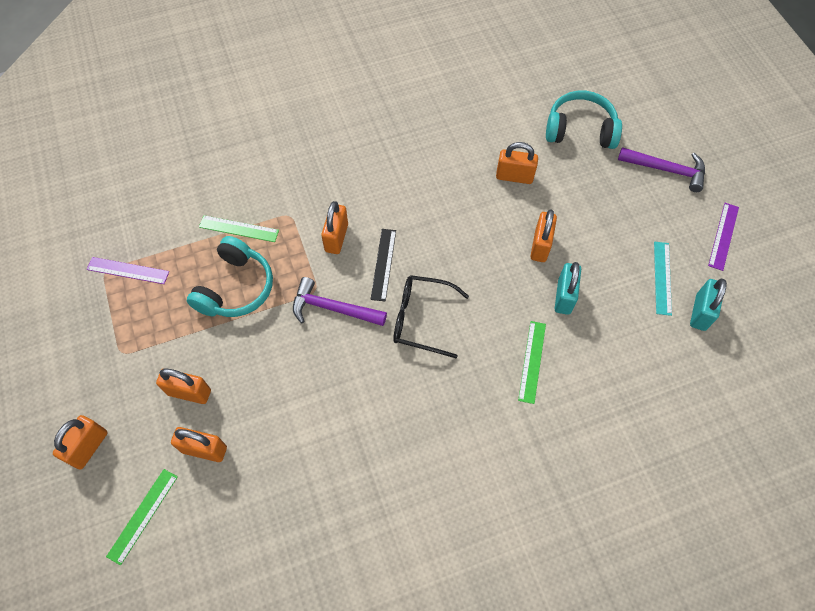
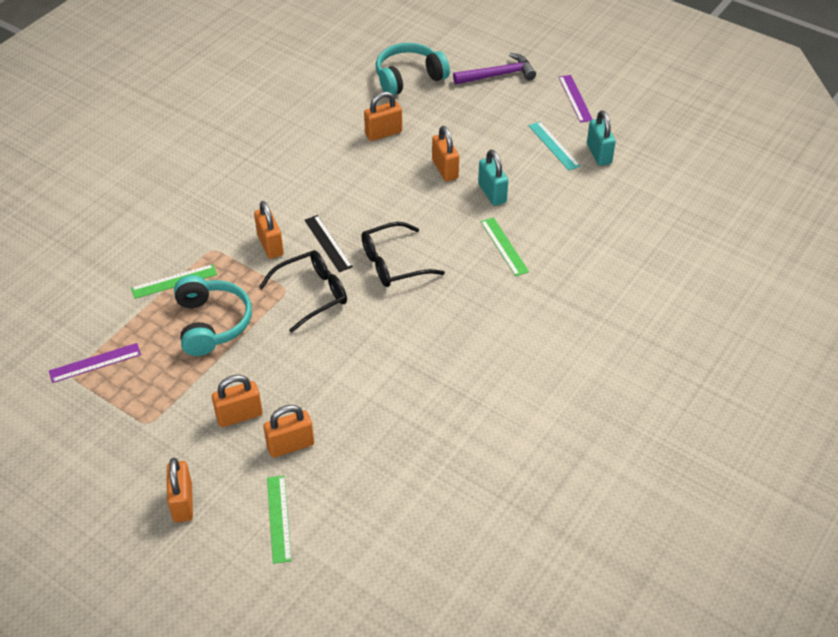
camera: 35 degrees left, 15 degrees down
purple hammer [293,277,387,326] -> black glasses [259,250,347,333]

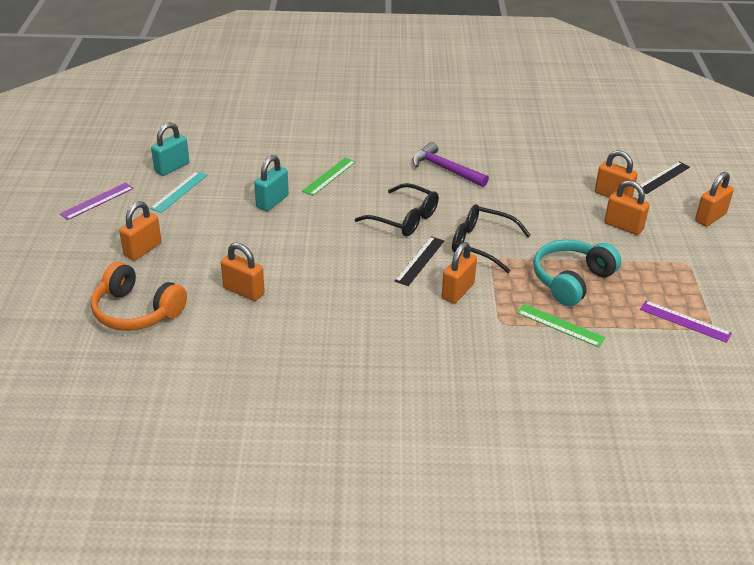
camera: 125 degrees left, 10 degrees down
green ruler [267,476,292,564] -> black ruler [641,162,690,194]
turquoise headphones [376,43,450,95] -> orange headphones [91,262,187,331]
orange padlock [432,126,459,181] -> orange padlock moved to [119,201,162,261]
purple hammer [453,53,536,85] -> purple hammer moved to [412,142,489,187]

